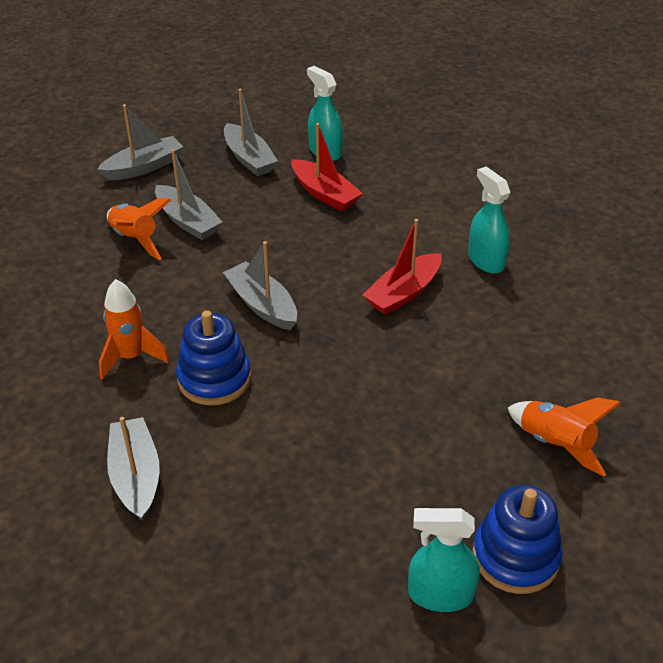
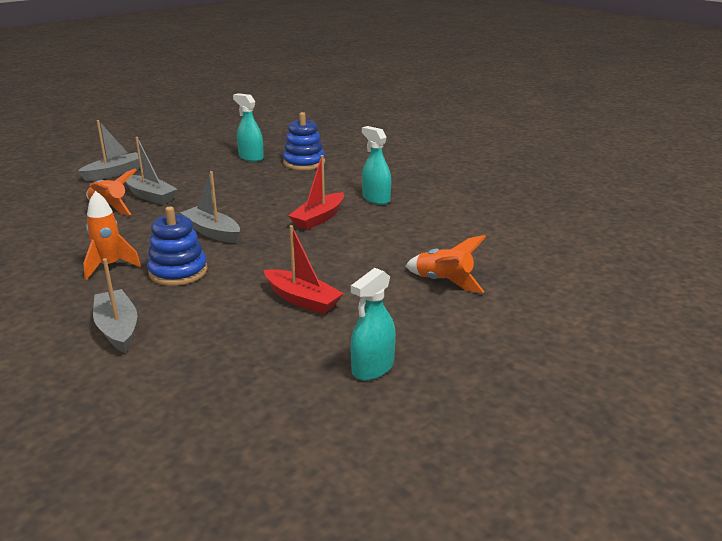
camera: 10 degrees left, 15 degrees down
grey boat [224,89,278,176] -> none
red boat [291,123,363,212] -> red boat moved to [264,225,344,314]
turquoise spray bottle [408,508,480,612] -> turquoise spray bottle turned 45 degrees counterclockwise [351,268,396,381]
blue stacking toy [472,485,563,594] -> blue stacking toy moved to [283,112,325,170]

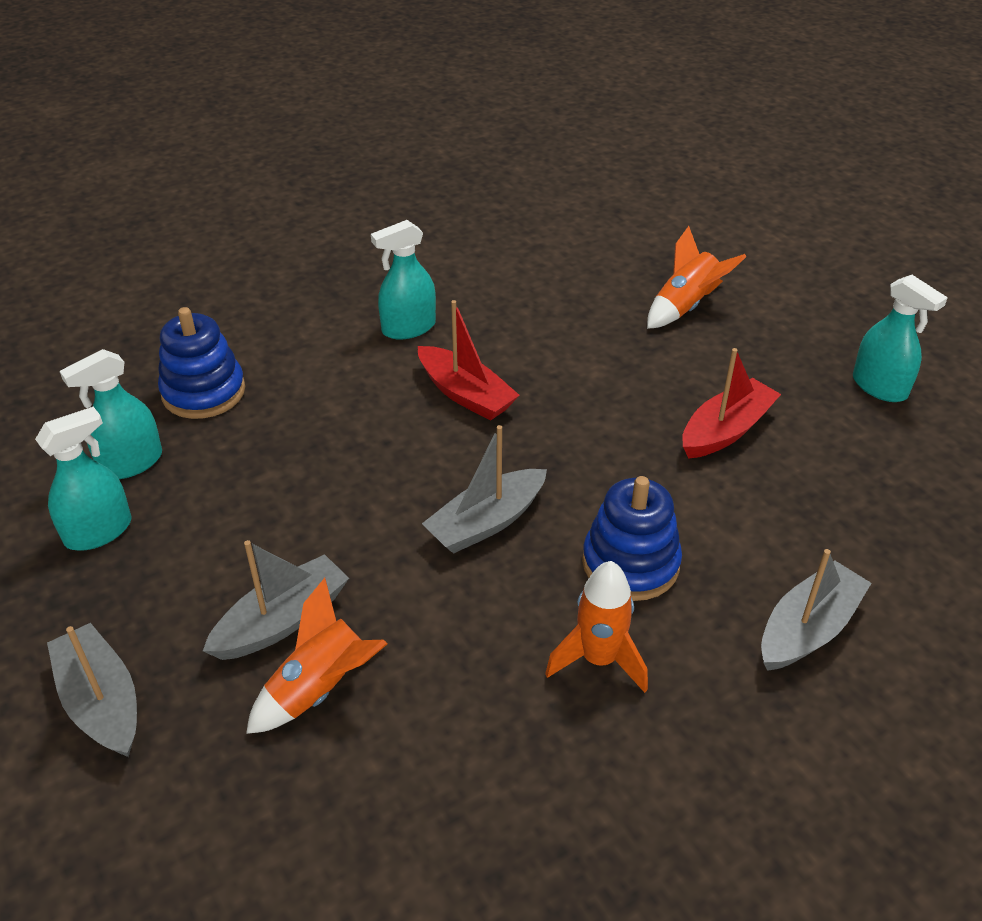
camera: 80 degrees left, 15 degrees up
grey boat [93,258,137,353] -> grey boat turned 150 degrees clockwise [761,549,871,671]
none -> turquoise spray bottle [35,407,132,551]

